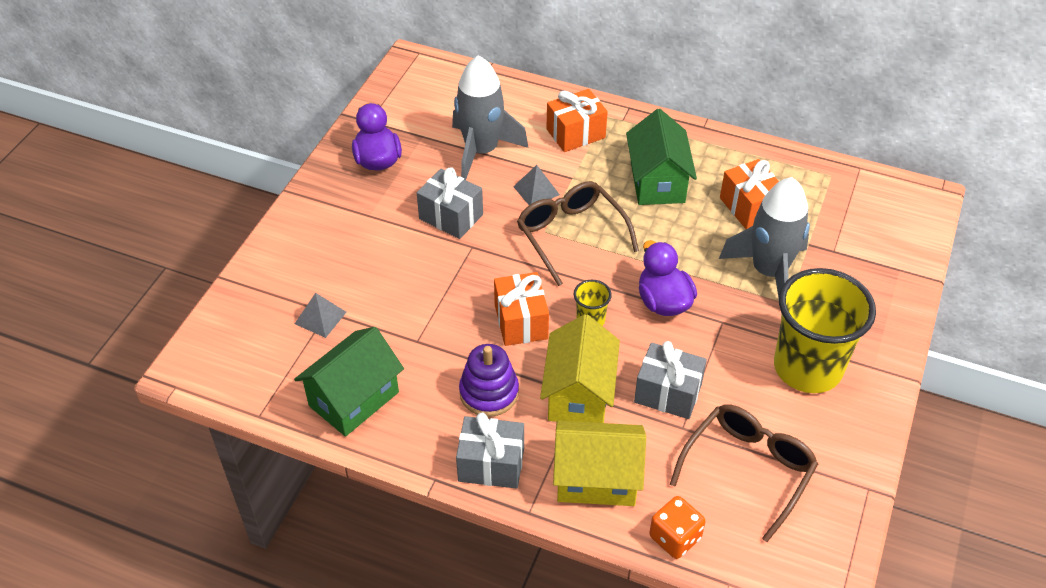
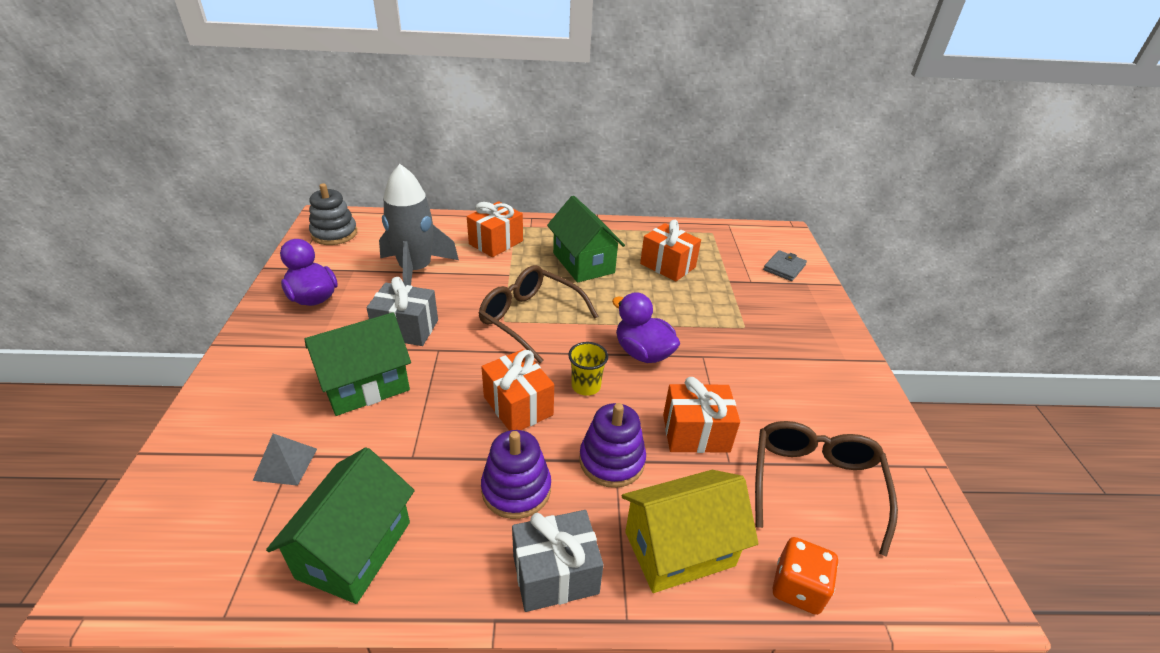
camera: 25 degrees left, 10 degrees down
grey pyramid [513,165,560,205] -> none
yellow house [540,314,620,423] -> purple stacking toy [579,403,646,488]
grey gift [634,341,707,419] -> orange gift [663,377,740,453]
grey rocket [719,177,810,297] -> none
yellow cup [774,268,876,393] -> none
none -> green house [305,312,411,416]
none -> grey stacking toy [309,183,357,245]
none -> grey wallet [763,250,807,281]

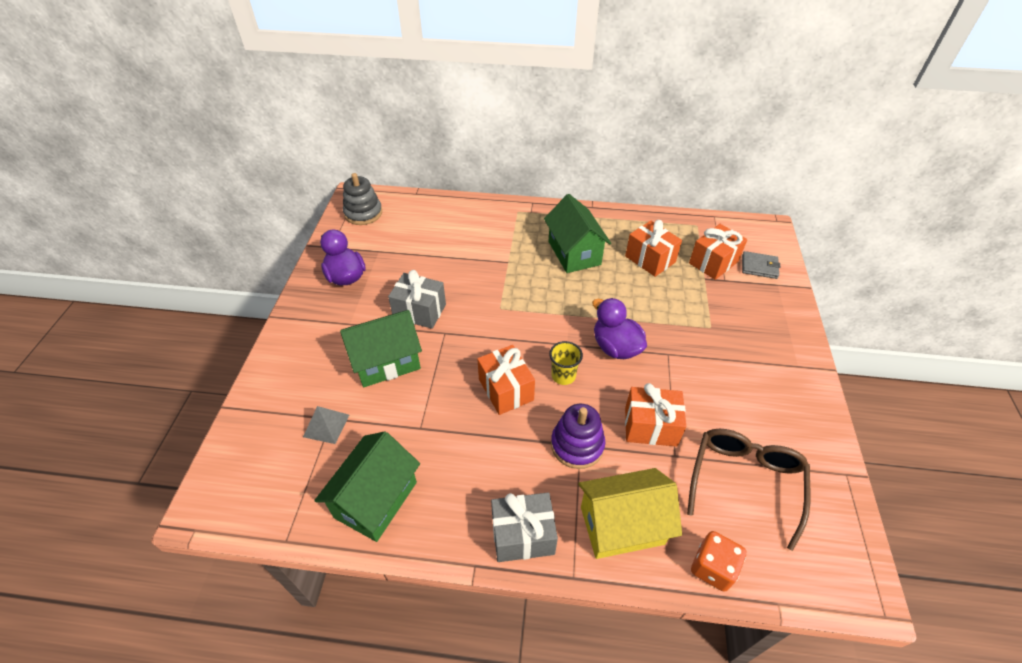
camera: 10 degrees right, 10 degrees up
grey rocket [379,164,459,286] -> none
orange gift [467,201,523,257] -> orange gift moved to [689,224,747,280]
brown glasses [479,265,598,363] -> none
purple stacking toy [481,430,551,519] -> none
grey wallet [763,250,807,281] -> grey wallet turned 60 degrees clockwise [742,251,780,279]

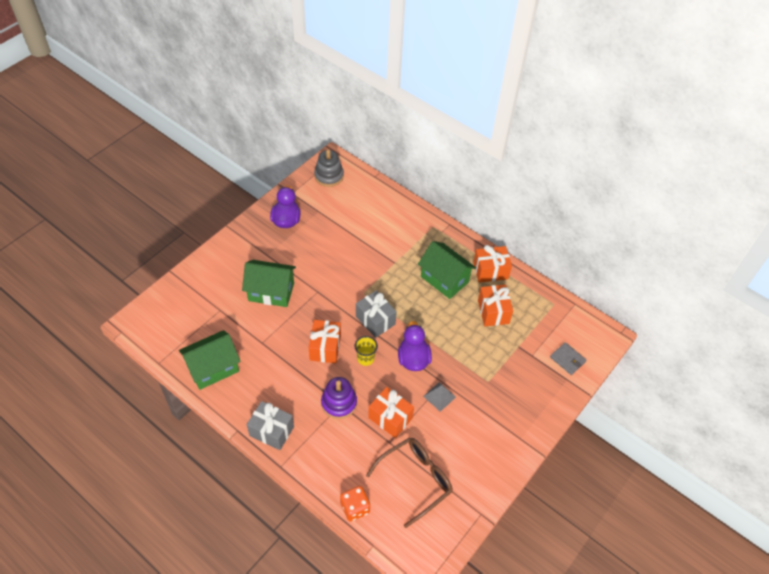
camera: 30 degrees right, 5 degrees up
grey pyramid [303,406,349,444] -> grey pyramid moved to [423,382,456,412]
grey gift [388,270,446,329] -> grey gift moved to [356,290,397,338]
green house [544,194,611,273] -> green house turned 60 degrees counterclockwise [418,241,476,299]
yellow house [578,468,682,559] -> none
orange gift [689,224,747,280] -> orange gift moved to [473,245,512,283]

